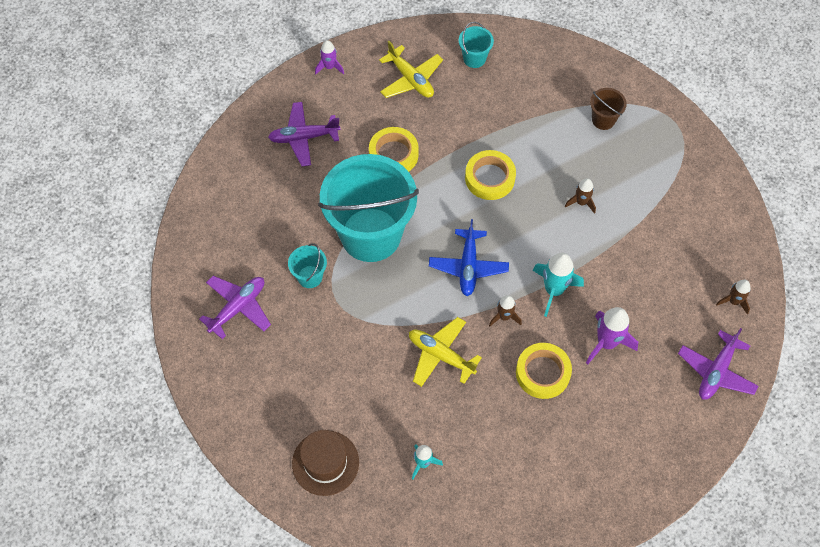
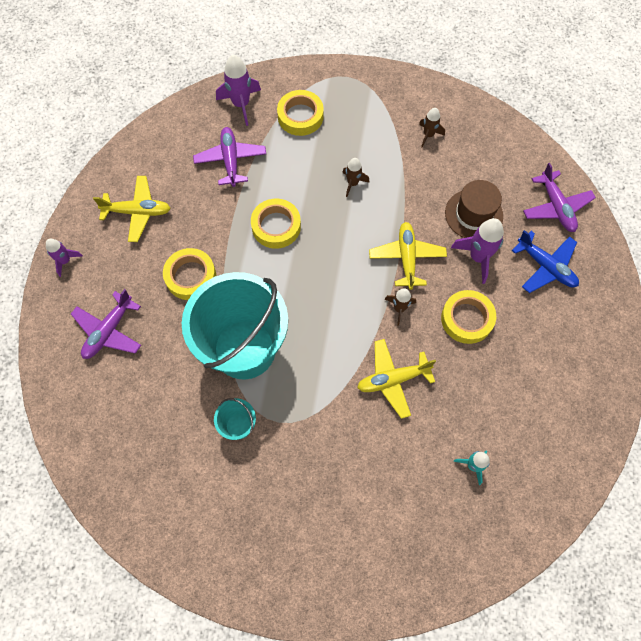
camera: 50 degrees left, 5 degrees up
purple plane [199,276,271,339] -> purple plane moved to [193,127,266,187]
brown hat [292,430,359,496] -> brown hat moved to [445,180,503,238]
blue plane [429,219,509,296] -> blue plane moved to [512,230,579,293]
turquoise bucket [459,22,494,68] -> none
turquoise rocket [532,253,584,317] -> yellow plane [369,222,447,290]
brown bucket [590,88,627,130] -> yellow tape [277,90,324,136]
brown rocket [716,280,751,315] -> brown rocket moved to [419,108,445,148]
none -> purple rocket [216,55,261,126]

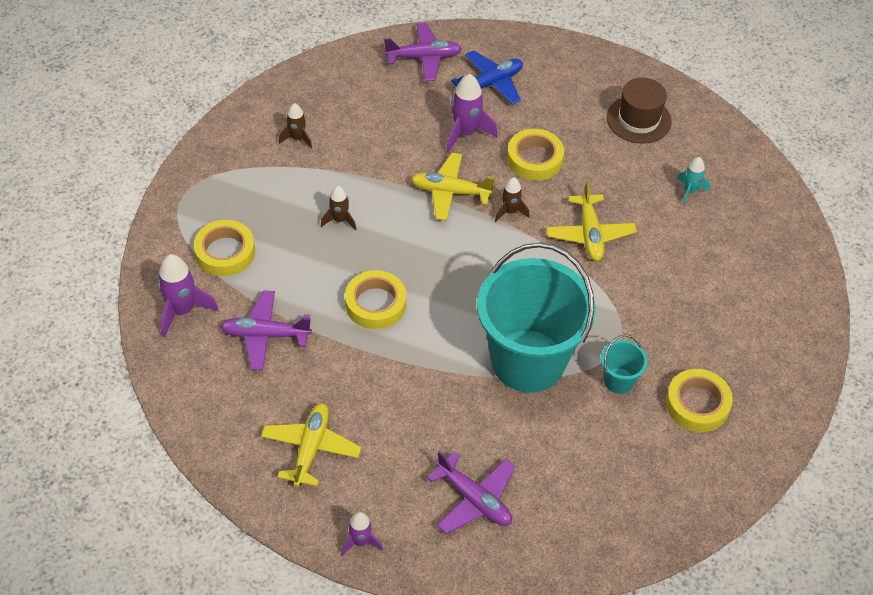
camera: 80 degrees left, 15 degrees down
yellow tape [163,248,216,300] -> yellow tape moved to [666,369,733,432]
brown hat [445,180,503,238] -> brown hat moved to [607,78,672,144]

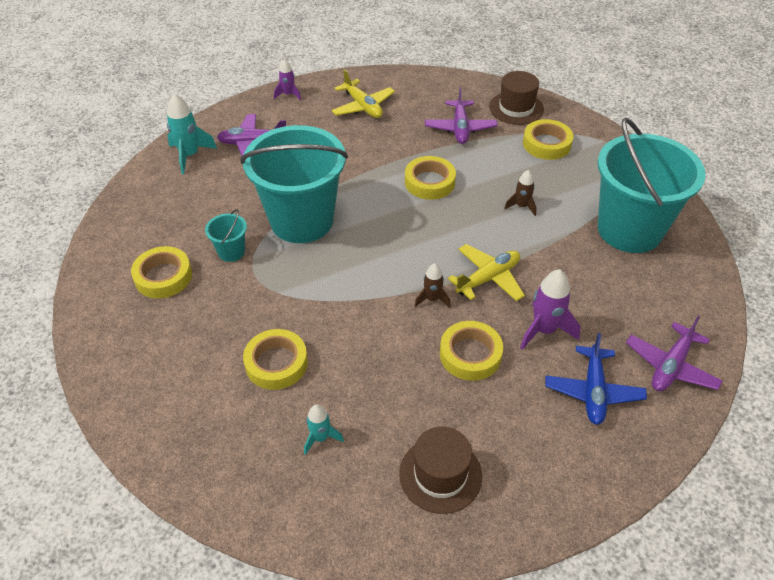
camera: 135 degrees right, 5 degrees down
purple rocket [158,254,218,338] -> brown hat [489,71,544,125]
purple plane [220,290,312,370] -> purple plane turned 135 degrees clockwise [425,87,498,144]
brown rocket [279,103,312,149] -> turquoise bucket [598,118,706,253]
yellow plane [546,181,637,261] -> none
none -> turquoise rocket [167,94,217,174]
none -> yellow tape [243,329,308,390]

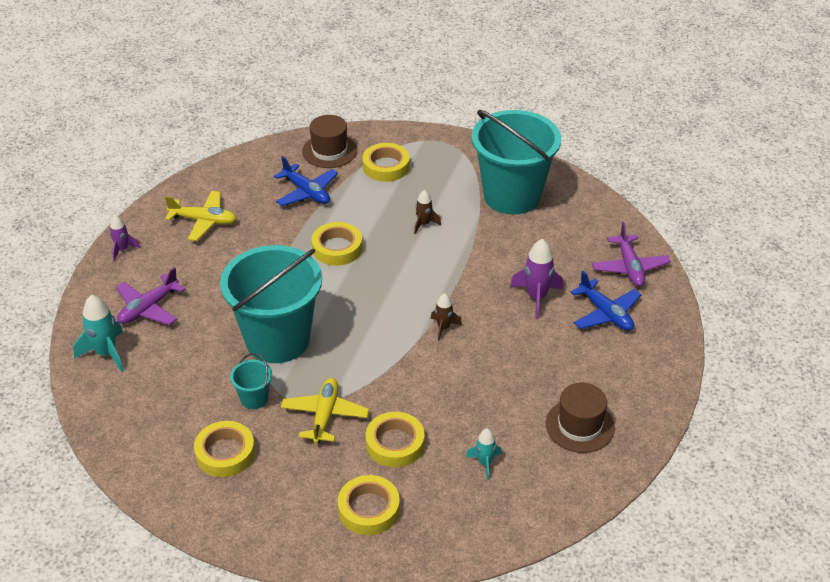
camera: 45 degrees left, 5 degrees down
purple plane [425,87,498,144] -> blue plane [274,156,338,206]
yellow tape [440,321,503,381] -> yellow tape moved to [338,475,400,535]
yellow plane [448,244,525,301] -> yellow plane moved to [281,378,369,444]

